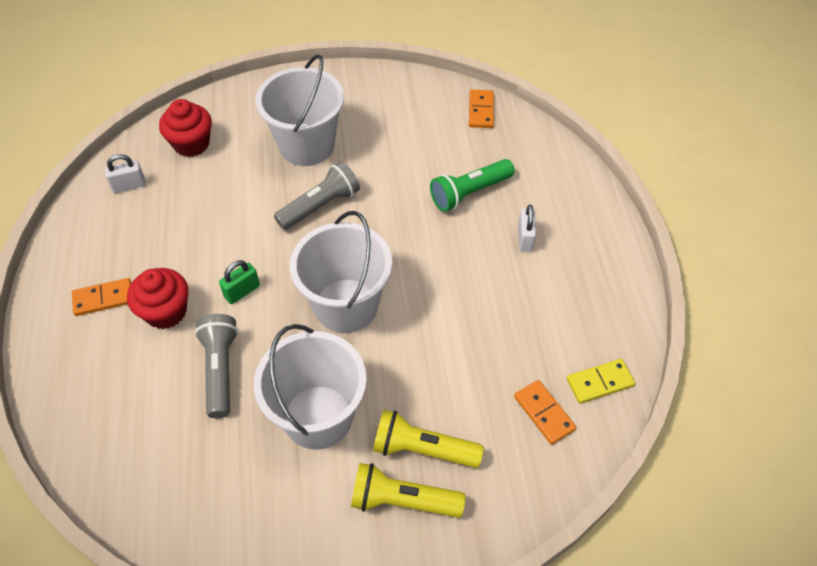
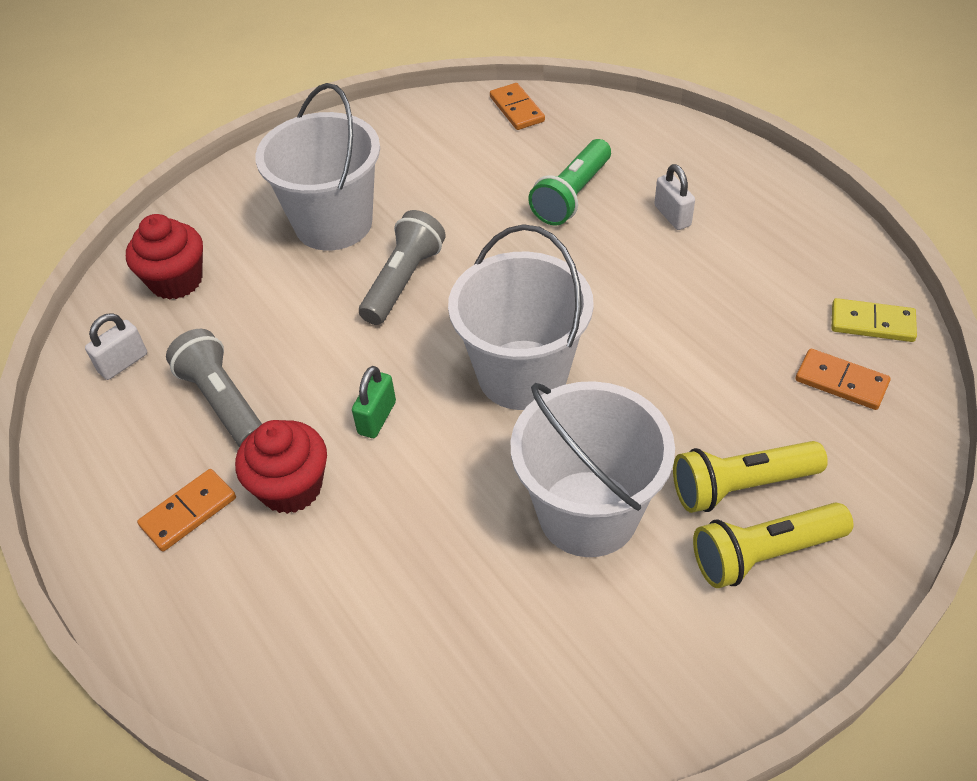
camera: 25 degrees left, 5 degrees down
grey flashlight [195,314,238,418] -> grey flashlight moved to [166,329,262,447]
yellow domino [567,359,635,404] -> yellow domino turned 60 degrees clockwise [832,298,917,342]

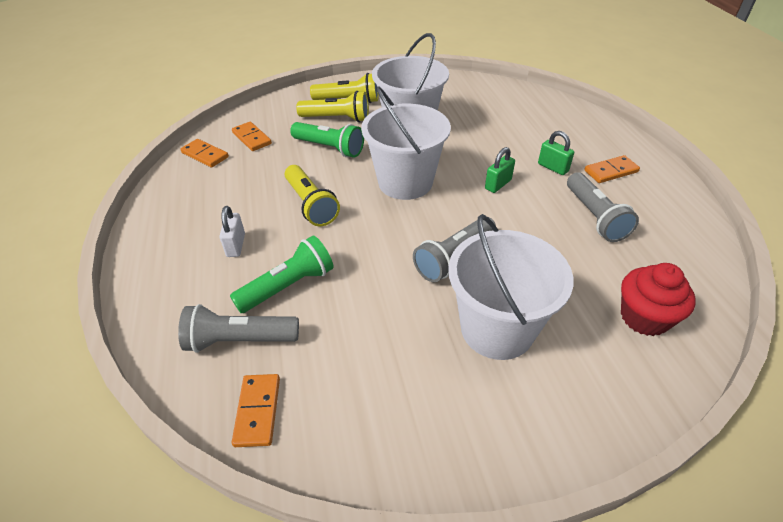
camera: 160 degrees left, 5 degrees down
white padlock [85,313,147,380] -> none
red cupcake [235,420,327,514] -> green padlock [538,131,574,175]
yellow domino [832,298,917,342] -> orange domino [180,139,229,168]
none -> grey flashlight [178,304,299,353]
none -> yellow flashlight [285,165,340,226]
none -> green flashlight [290,122,364,158]

